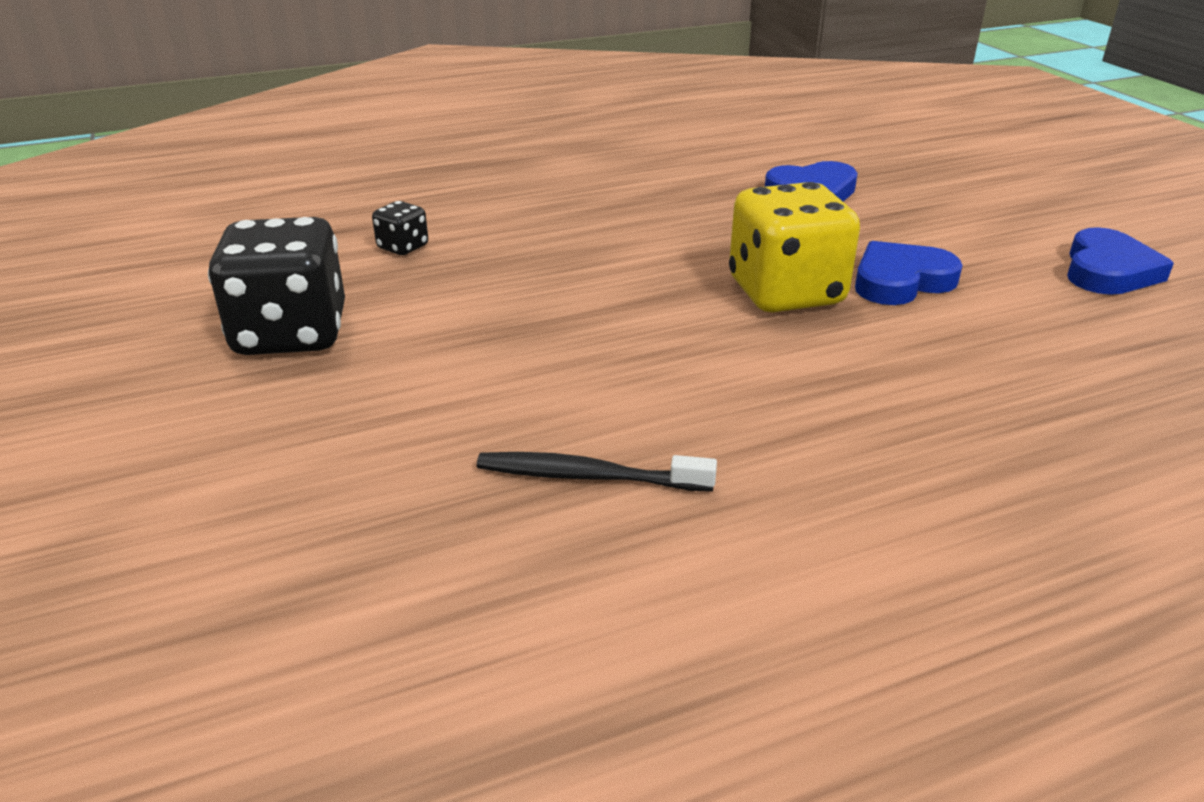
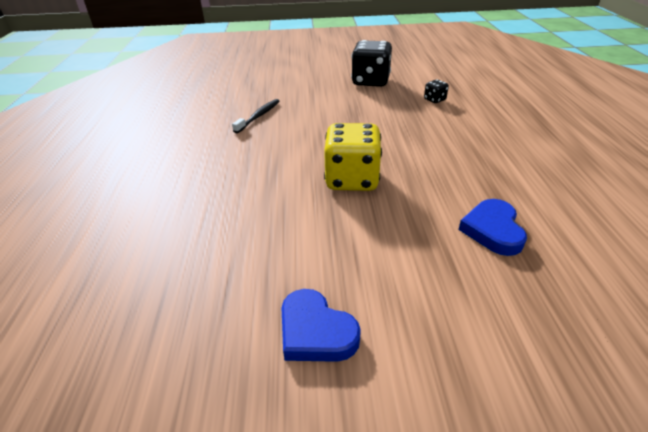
camera: 110 degrees right, 5 degrees up
blue heart [855,241,963,305] -> none

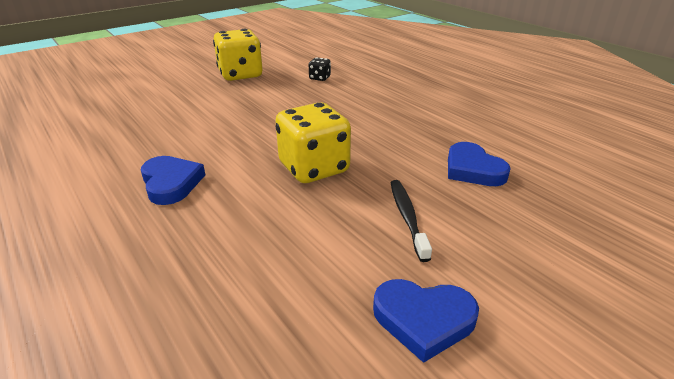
camera: 35 degrees left, 5 degrees down
black toothbrush [232,99,280,133] -> black toothbrush moved to [391,180,432,262]
black dice [351,40,392,87] -> yellow dice [213,29,263,81]
none -> blue heart [141,156,205,205]

